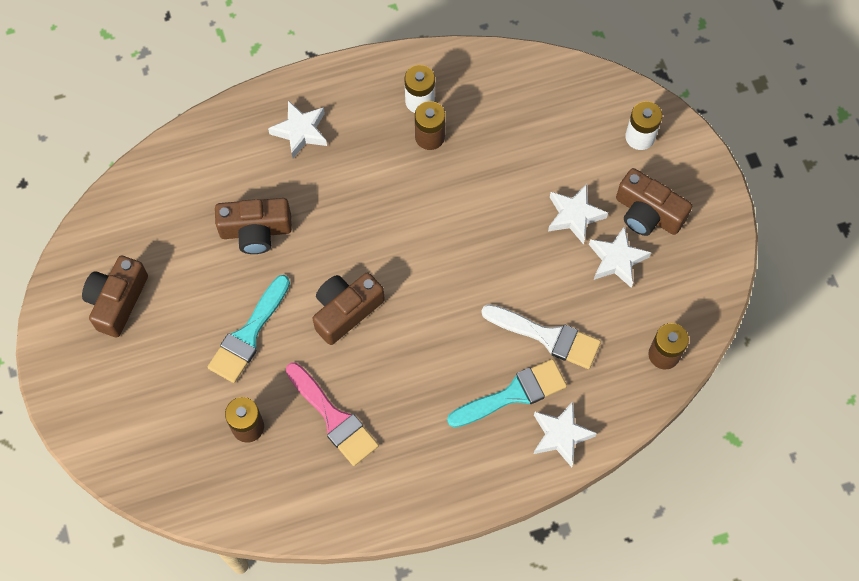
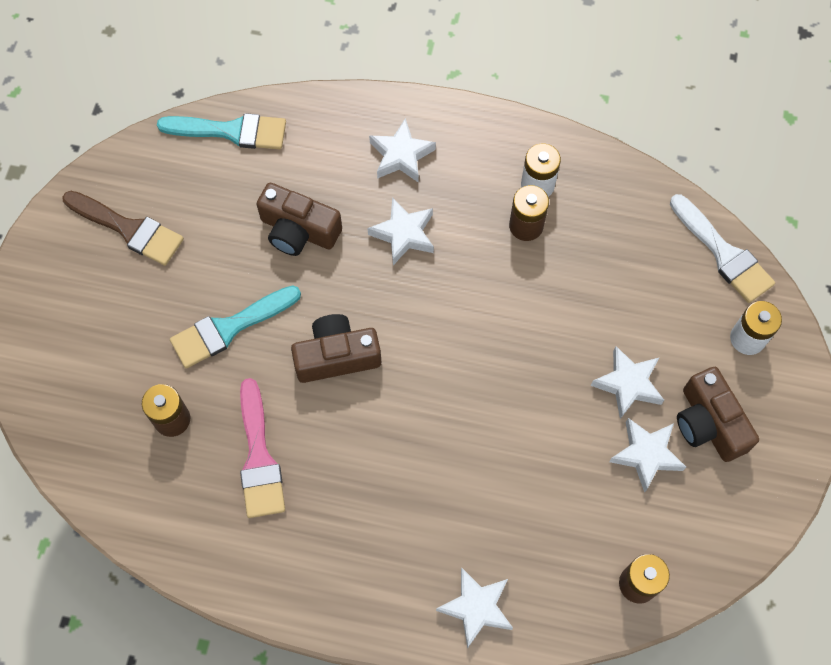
camera: 30 degrees right, 0 degrees up
brown camera [82,256,148,337] -> brown brush [62,191,184,266]
turquoise brush [447,359,567,428] -> turquoise brush moved to [157,113,286,149]
white brush [481,304,601,369] -> white brush moved to [670,194,775,303]
none -> white star [367,197,434,265]

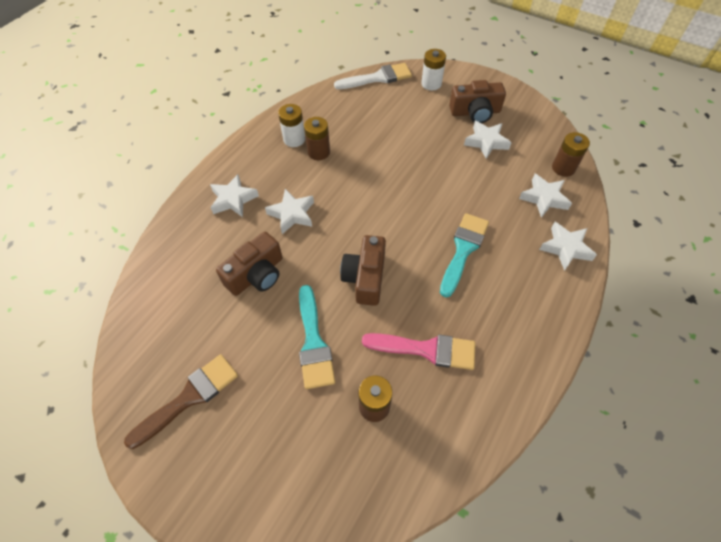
camera: 70 degrees left, 10 degrees down
turquoise brush [157,113,286,149] -> turquoise brush moved to [440,213,489,297]
white star [591,346,664,419] -> white star moved to [519,174,572,218]

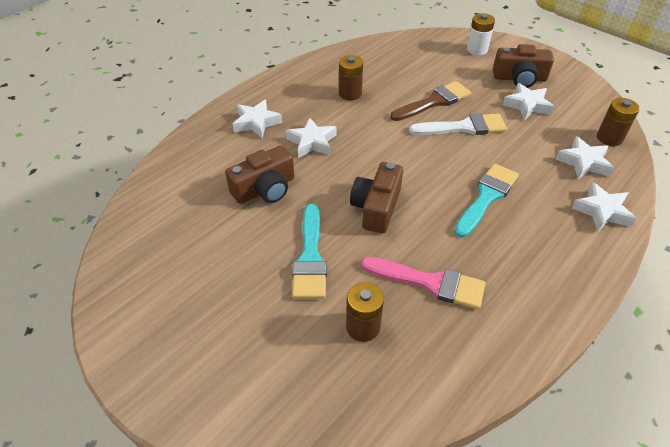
camera: 10 degrees right, 10 degrees down
brown brush [124,354,238,449] -> brown brush moved to [390,81,471,121]
white battery [278,104,305,147] -> none
white brush [334,63,412,89] -> white brush moved to [409,113,507,135]

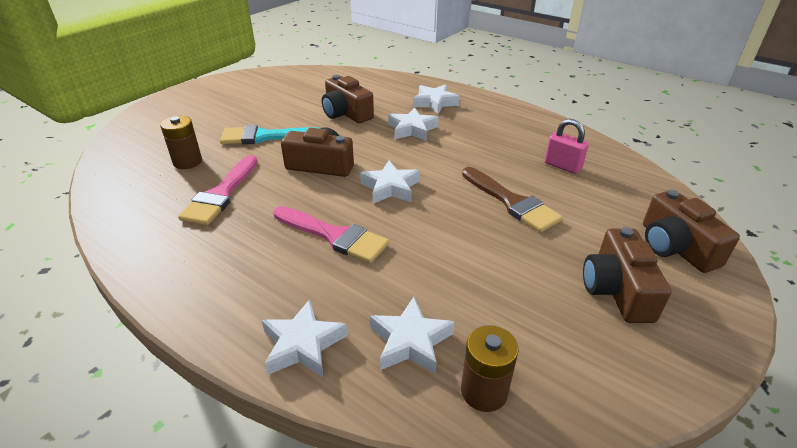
camera: 85 degrees right, 10 degrees down
brown battery [339,55,363,100] -> none
white brush [409,113,507,135] -> none
turquoise brush [454,163,519,238] -> pink brush [273,206,389,264]
white battery [467,13,495,55] -> brown camera [643,190,740,273]
white star [503,83,554,120] -> white star moved to [360,161,420,204]
none -> pink padlock [544,119,589,174]

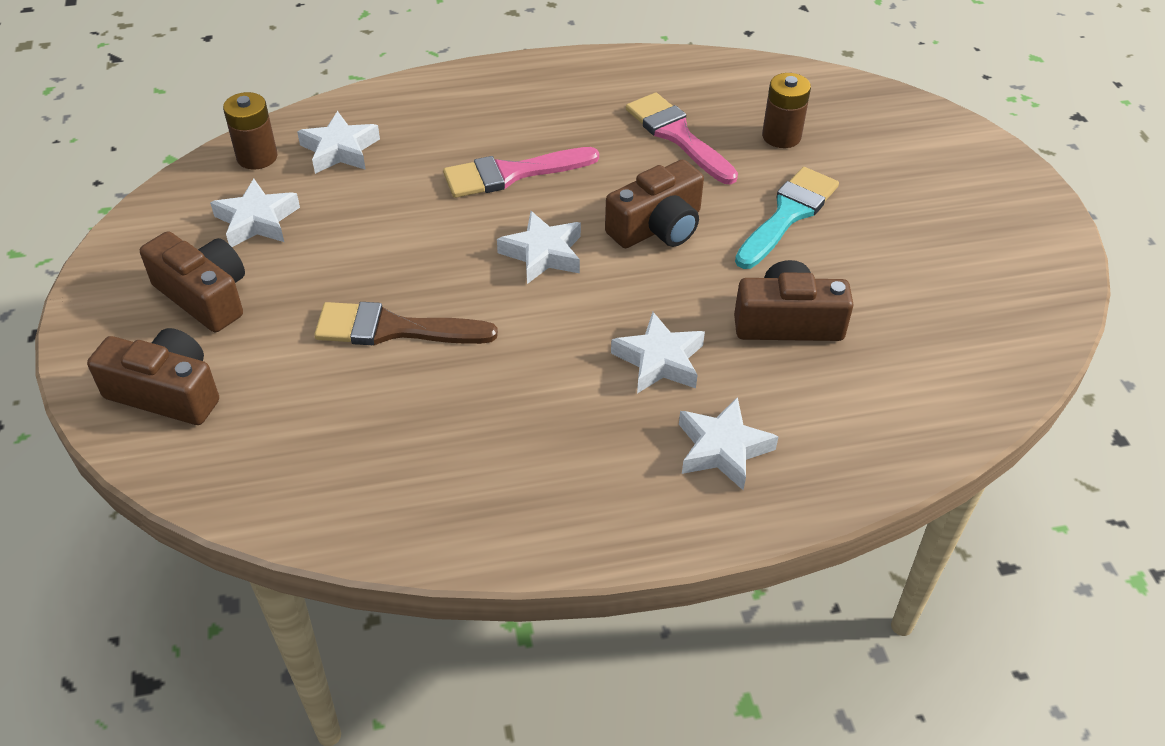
camera: 130 degrees right, 10 degrees up
white star [262,299,347,377] -> white star moved to [210,179,300,247]
pink padlock [544,119,589,174] -> none

